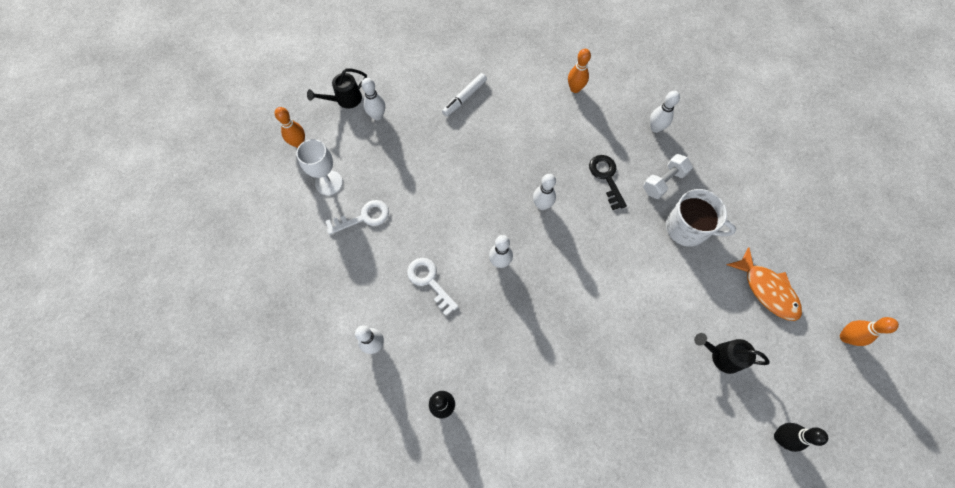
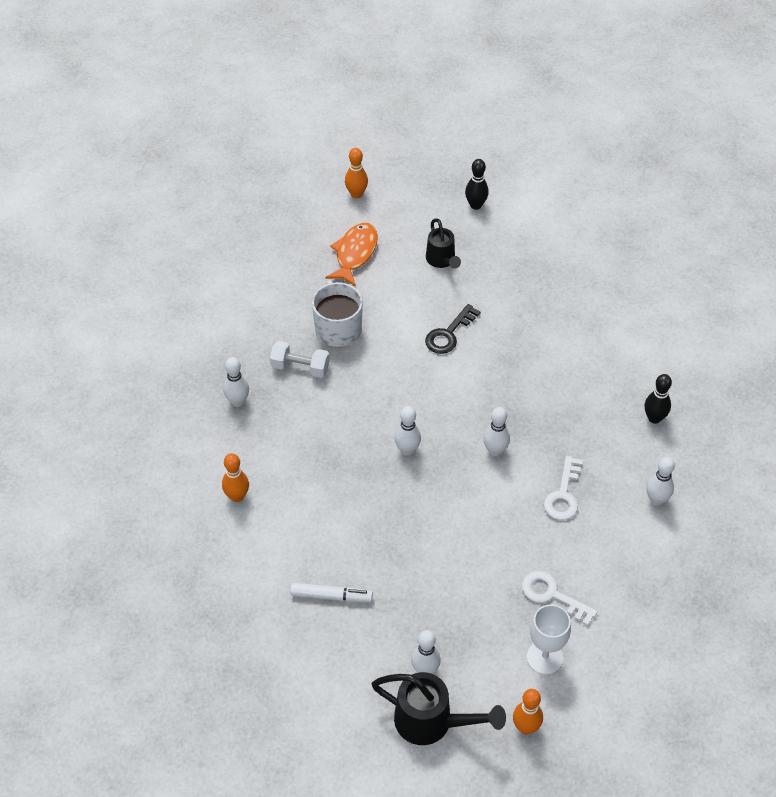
camera: 125 degrees left, 15 degrees down
black watering can [307,68,367,109] -> black watering can [372,672,506,745], size x1.53
black key [589,155,627,210] -> black key moved to [425,304,481,354]

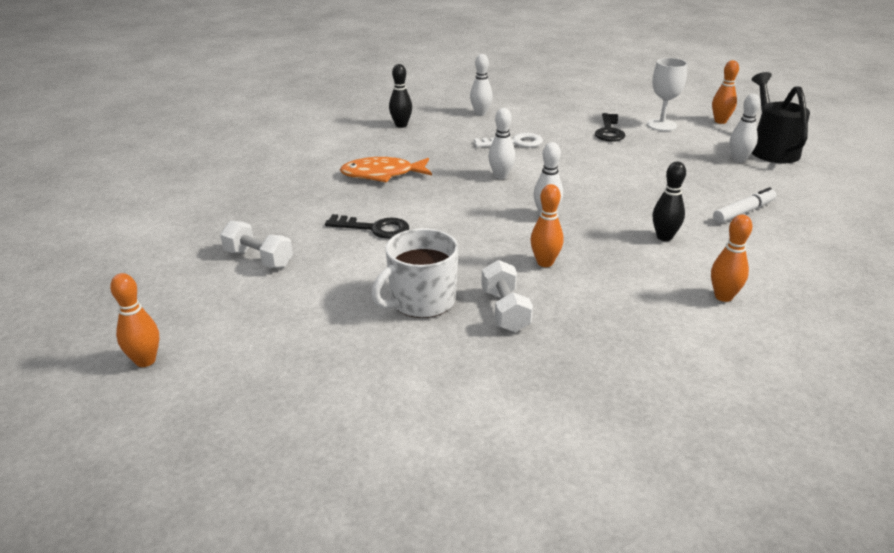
camera: 115 degrees left, 20 degrees down
white bowling pin [223,357,249,407] -> none
white marker [290,583,373,602] -> white marker turned 75 degrees clockwise [713,187,776,223]
orange fish [325,223,378,287] -> orange fish moved to [340,157,432,182]
black watering can [426,219,461,269] -> white dumbbell [220,221,293,268]
black bowling pin [465,159,489,210] -> black bowling pin moved to [653,161,686,241]
white key [522,571,598,626] -> black key [595,113,626,142]
none -> orange bowling pin [530,184,564,267]

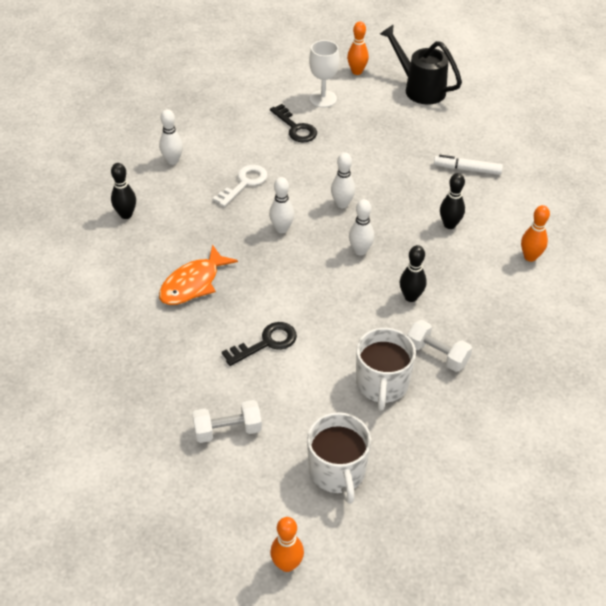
camera: 45 degrees left, 15 degrees up
orange bowling pin [530,184,564,267] -> black bowling pin [400,245,427,302]
white marker [713,187,776,223] -> white marker turned 90 degrees counterclockwise [434,155,503,175]
white bowling pin [730,94,761,163] -> white bowling pin moved to [331,152,355,208]
none -> white mug [307,412,371,504]

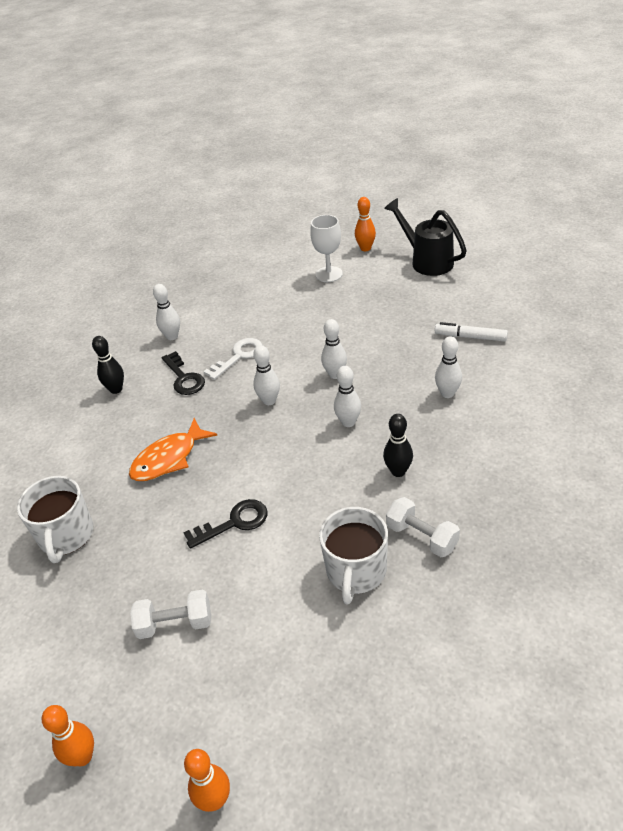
camera: 10 degrees right, 5 degrees down
black key [270,104,317,142] -> black key moved to [162,351,205,395]
white mug [307,412,371,504] -> white mug moved to [17,476,93,563]
black bowling pin [440,173,465,229] -> white bowling pin [435,336,462,398]
orange bowling pin [521,205,550,262] -> orange bowling pin moved to [42,705,94,766]

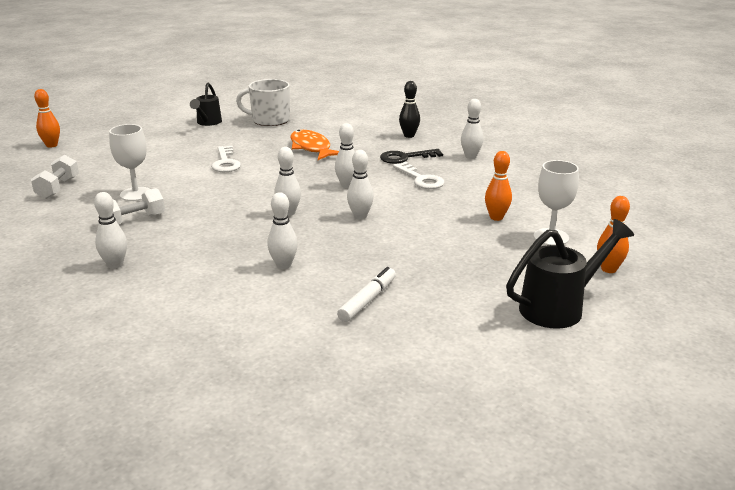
camera: 100 degrees right, 15 degrees down
orange bowling pin [42,705,94,766] -> orange bowling pin moved to [485,151,512,221]
white dumbbell [130,590,211,639] -> white dumbbell moved to [31,155,79,199]
black key [184,499,268,549] -> white key [211,146,241,172]
white mug [319,507,388,604] -> white goblet [109,124,151,201]
black bowling pin [383,414,413,477] -> none
none -> white bowling pin [94,192,127,269]
none -> black watering can [190,82,222,126]

